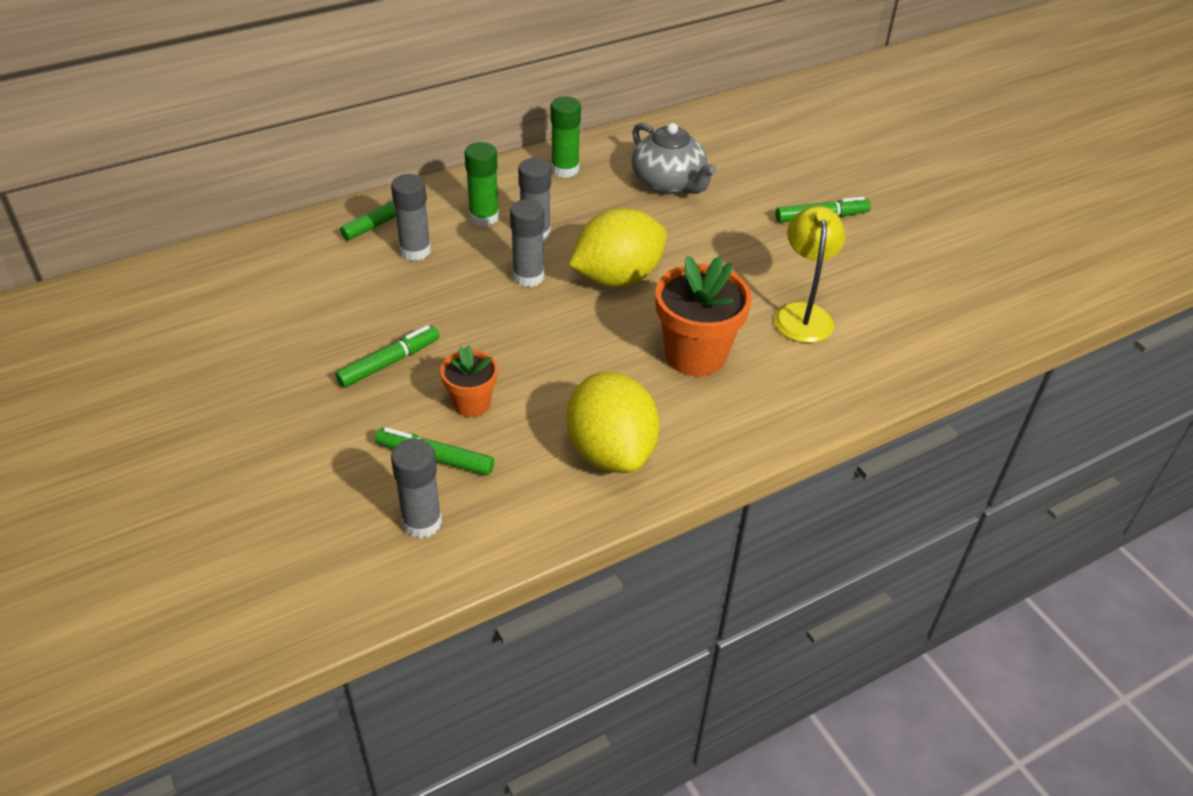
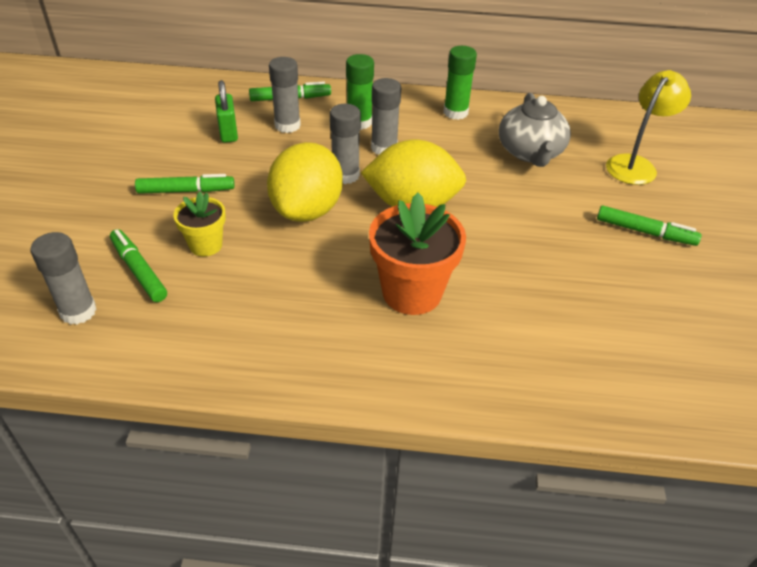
camera: 35 degrees right, 0 degrees up
orange flower pot [440,345,498,417] -> yellow flower pot [173,191,226,257]
yellow lemon [567,372,659,473] -> yellow lemon moved to [267,142,343,222]
yellow lamp [774,206,846,343] -> yellow lamp moved to [606,70,691,185]
none -> green padlock [215,80,238,143]

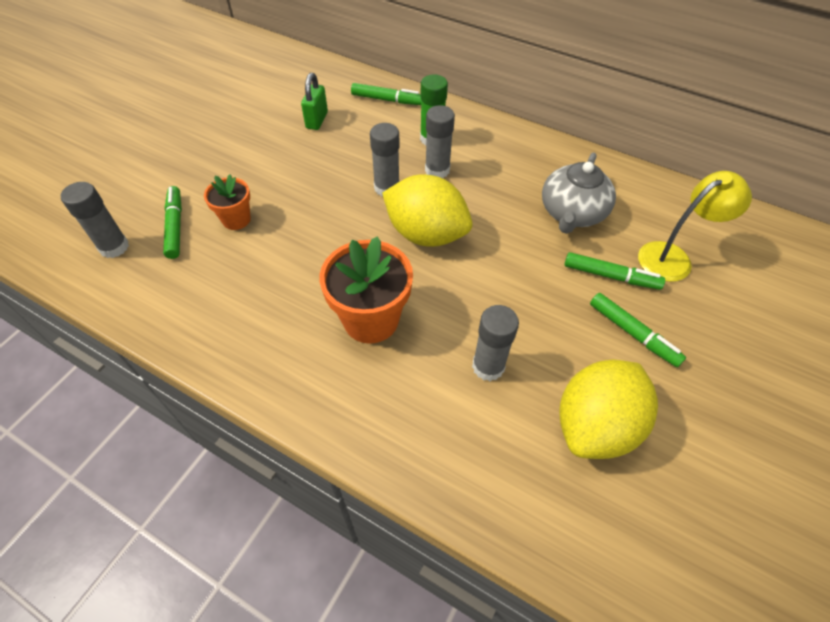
camera: 25 degrees right, 10 degrees up
green marker [135,174,235,194] -> green marker moved to [564,252,665,290]
yellow flower pot [173,191,226,257] -> orange flower pot [204,174,251,230]
yellow lemon [267,142,343,222] -> yellow lemon moved to [559,360,658,459]
grey glue stick [269,57,301,133] -> grey glue stick moved to [472,305,519,381]
green glue stick [444,46,477,120] -> none

